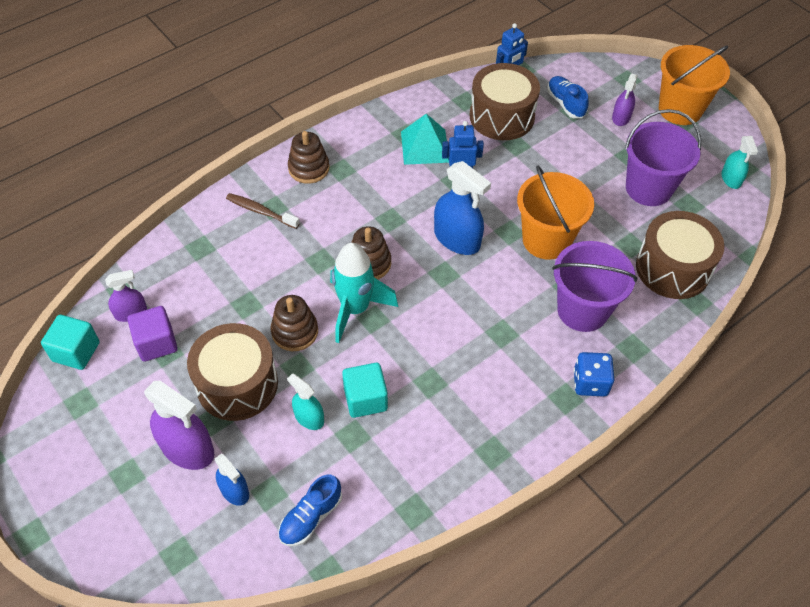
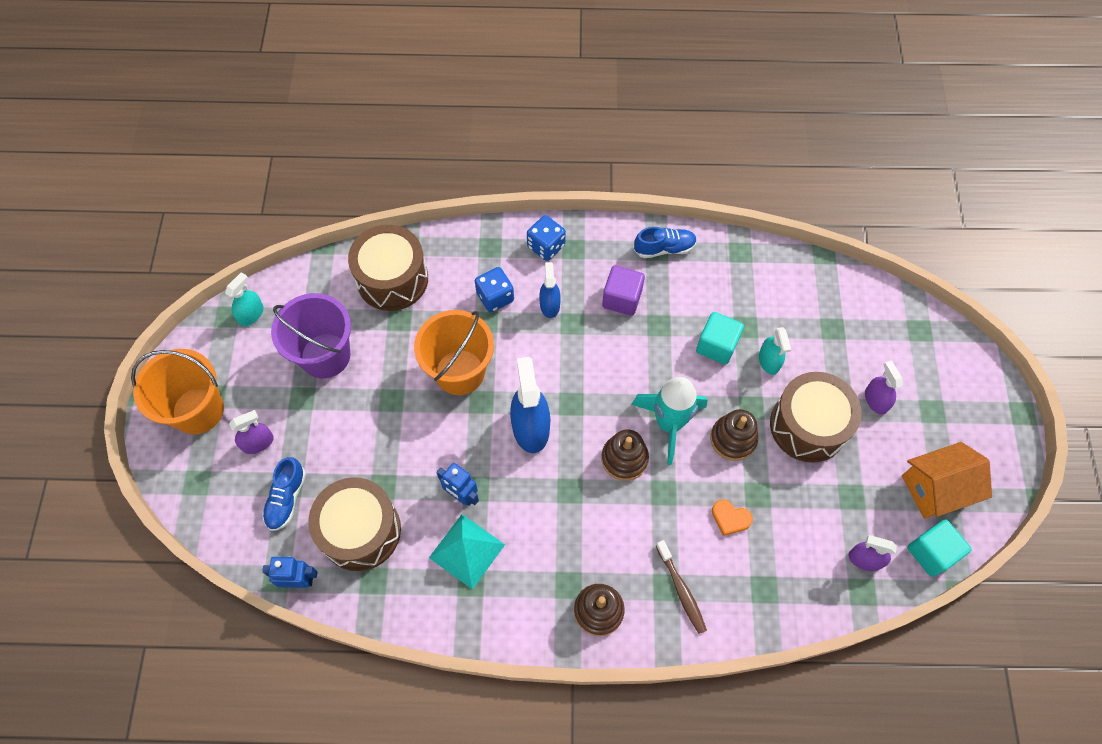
camera: 140 degrees left, 10 degrees up
purple cube [127,306,178,362] -> purple cube moved to [602,266,645,316]
purple spray bottle [144,381,214,470] -> purple spray bottle [865,361,903,415], size x0.58
blue spray bottle [215,453,249,506] -> blue spray bottle moved to [539,262,561,318]
blue shoe [278,475,342,546] -> blue shoe moved to [634,227,697,258]
purple bucket [552,241,637,332] -> blue dice [475,267,514,312]
none -> orange heart [712,499,753,536]
none -> orange house [902,442,992,519]

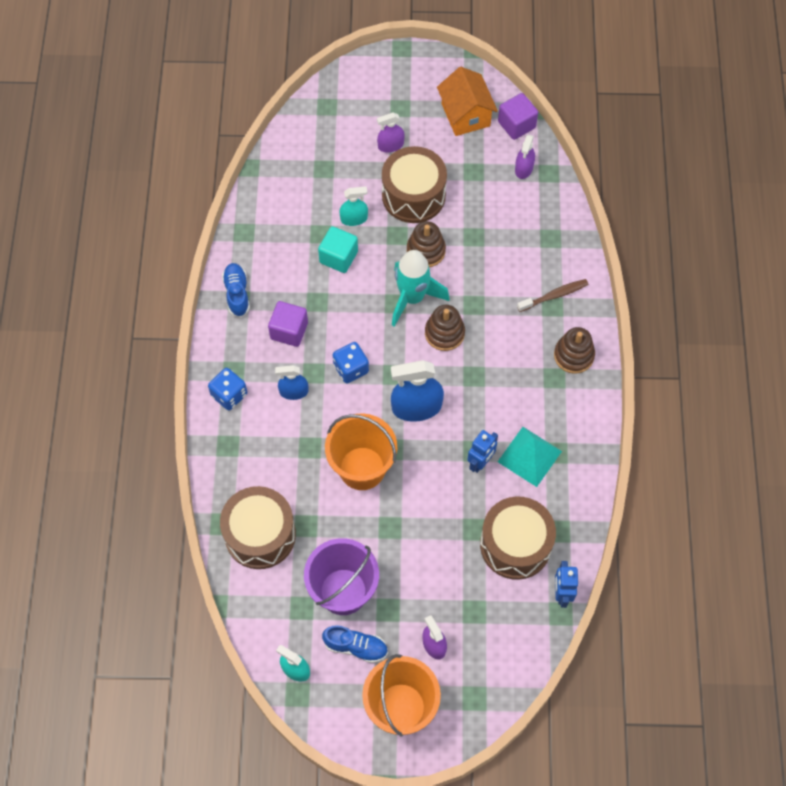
camera: 90 degrees left, 0 degrees up
blue shoe [262,457,306,531] -> blue shoe moved to [322,625,388,663]
blue dice [475,267,514,312] -> blue dice moved to [333,342,369,383]
orange heart [712,499,753,536] -> none
turquoise cube [907,520,972,577] -> purple cube [498,93,538,140]

